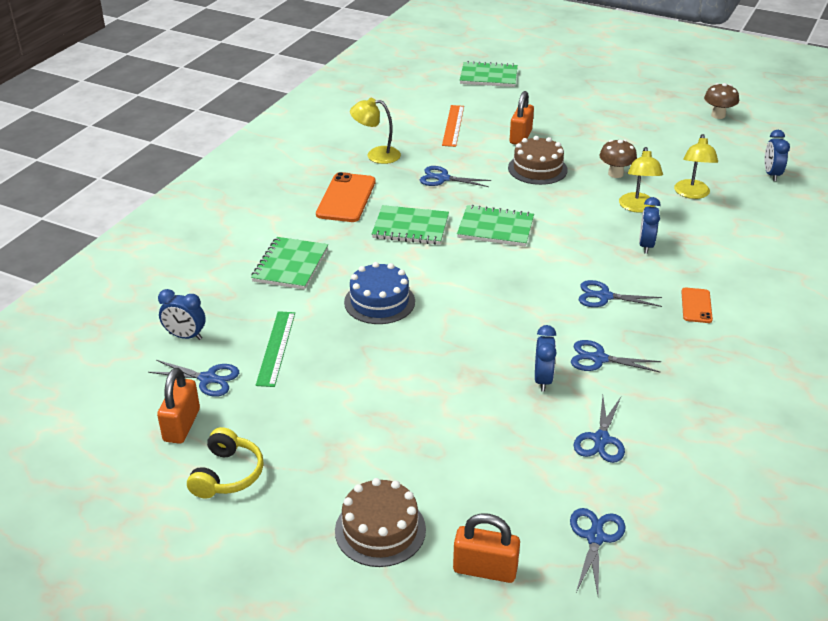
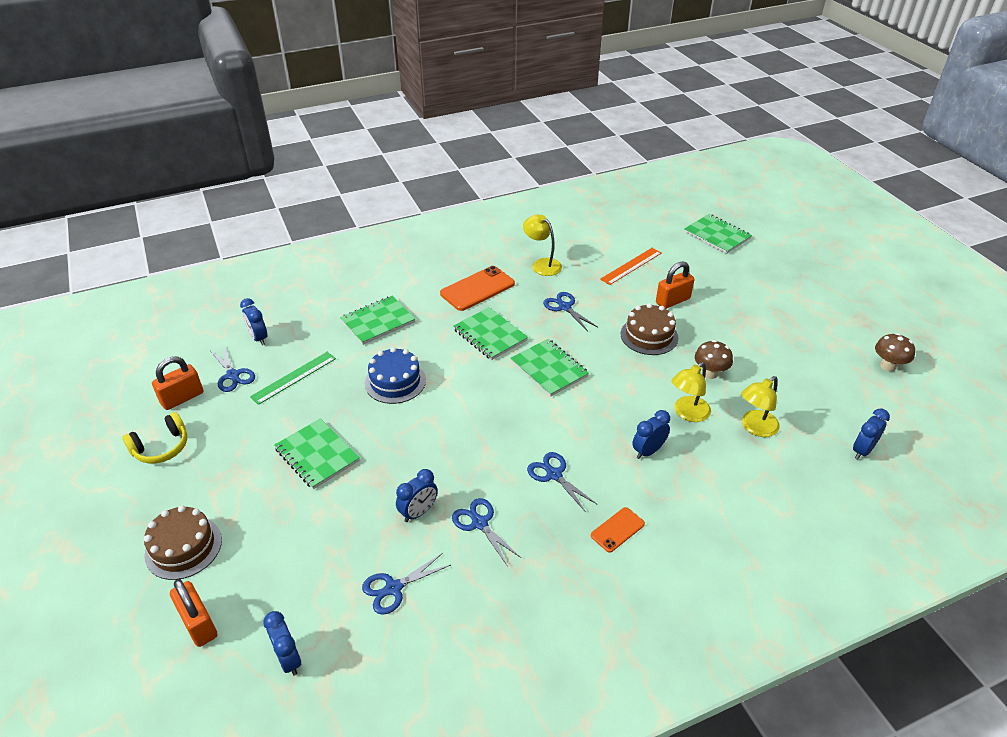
camera: 40 degrees right, 5 degrees up
blue scissors [570,508,625,595] -> blue clock [263,611,301,676]
none -> green notebook [274,418,360,489]

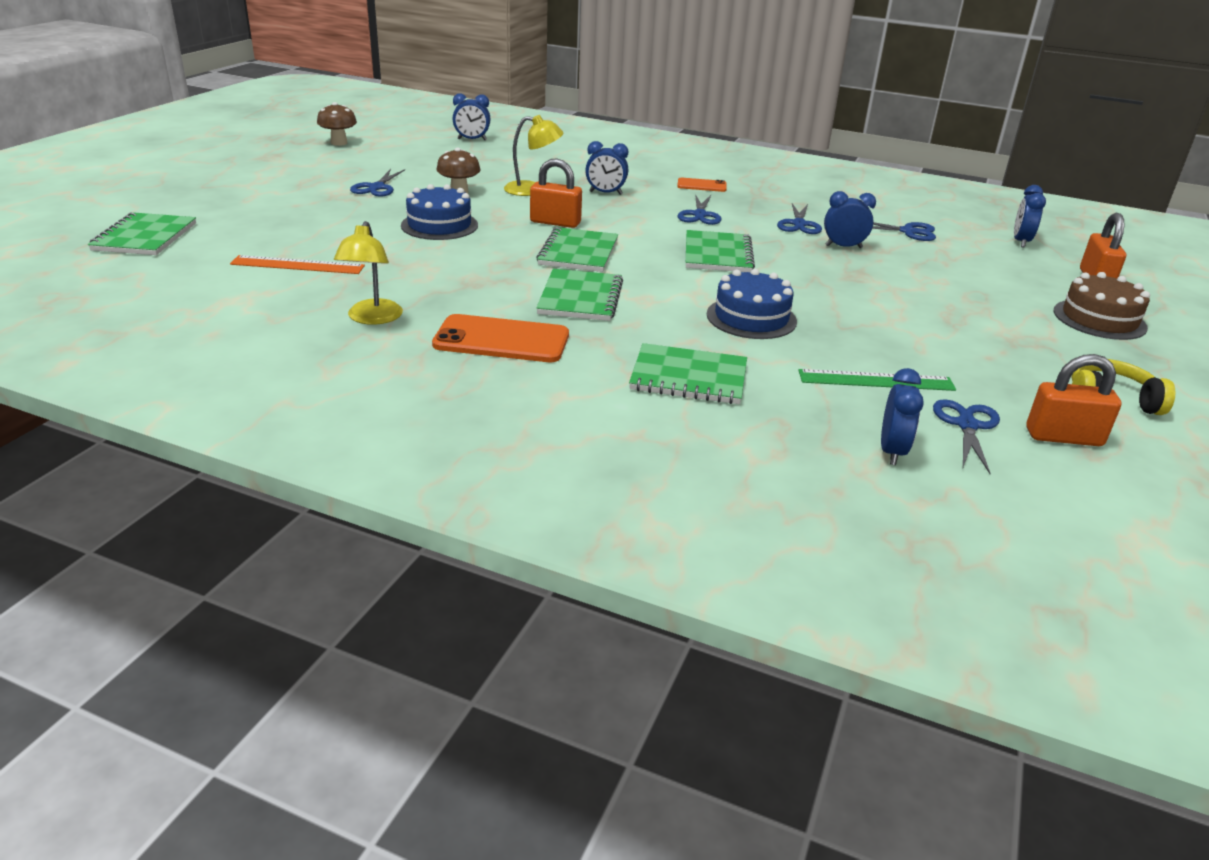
camera: 135 degrees left, 10 degrees down
green notebook [274,418,360,489] -> green notebook moved to [686,230,755,272]
blue scissors [543,292,597,331] -> blue scissors moved to [350,169,405,197]
brown cake [621,303,678,355] -> blue cake [401,184,478,240]
orange padlock [656,261,694,309] -> orange padlock moved to [530,158,582,228]
yellow lamp [741,376,780,437] -> none

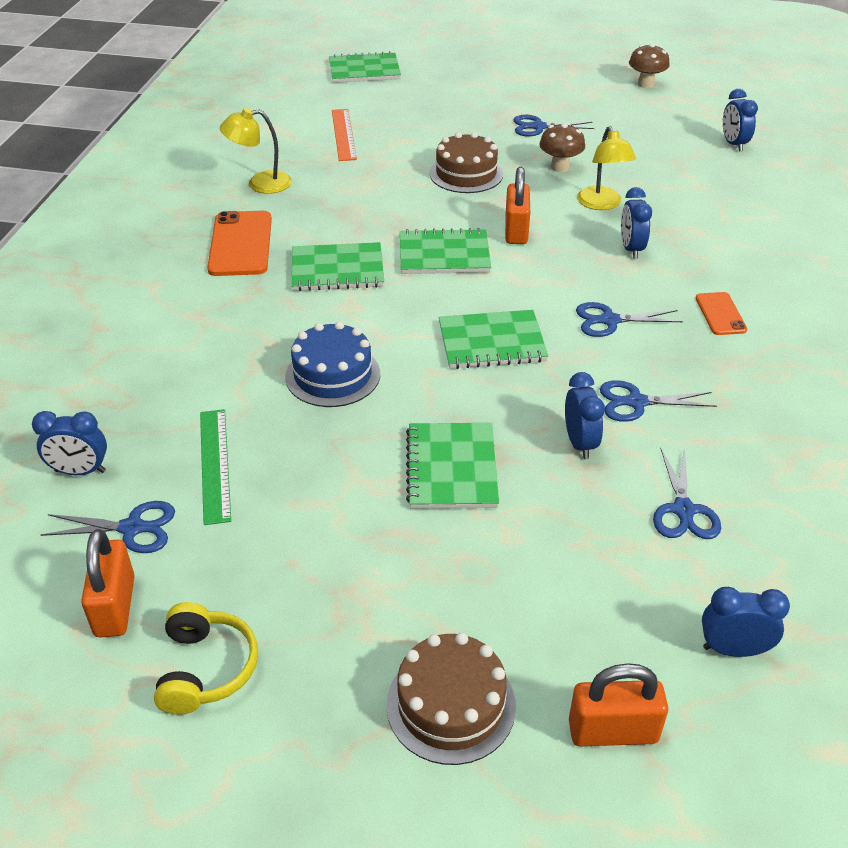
camera: 80 degrees right, 10 degrees up
blue cake [401,184,478,240] -> brown cake [429,132,503,193]
green notebook [629,343,747,404] -> green notebook moved to [406,423,499,509]

